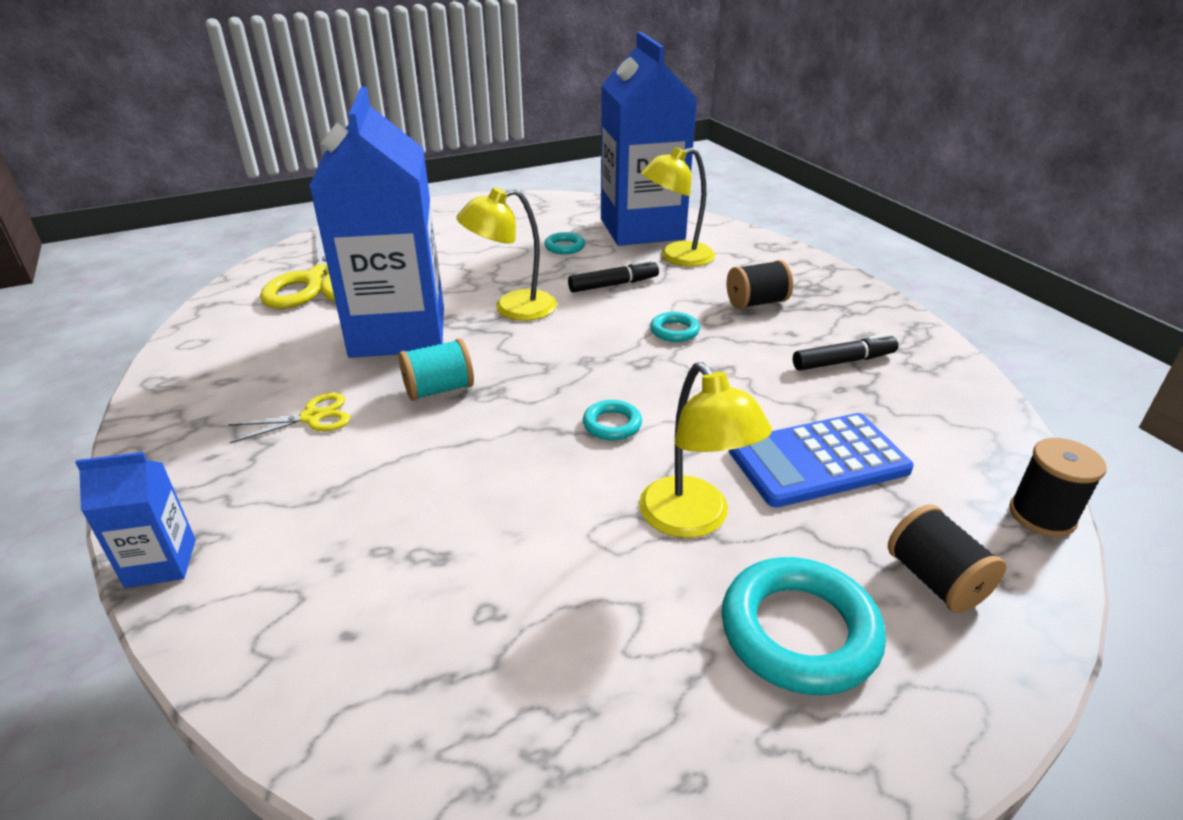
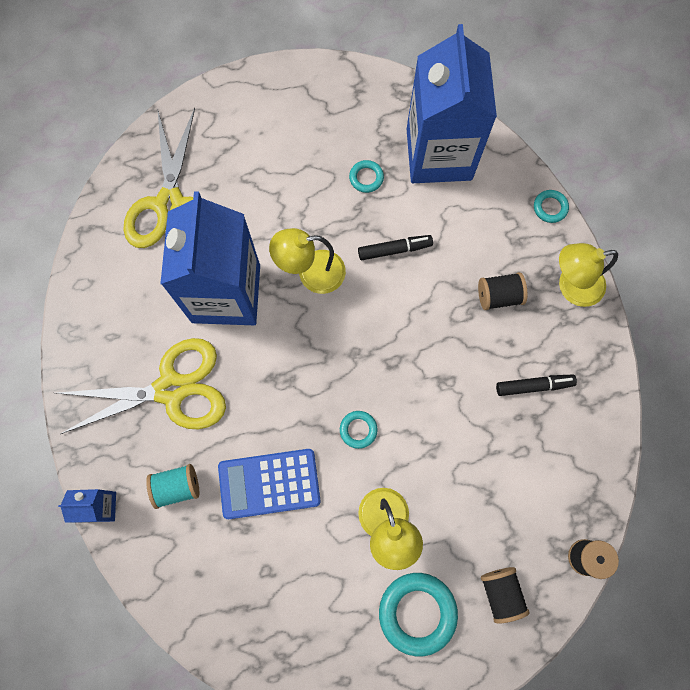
camera: 10 degrees right, 40 degrees up
yellow scissors [229,393,350,443] -> yellow scissors [57,338,226,434], size x2.30
turquoise spool [399,339,474,401] -> turquoise spool moved to [146,464,199,509]
yellow lamp [640,147,715,267] -> yellow lamp moved to [559,243,618,307]
turquoise ring [650,312,700,342] -> turquoise ring moved to [534,190,569,223]
blue calculator [729,413,914,507] -> blue calculator moved to [218,449,321,519]

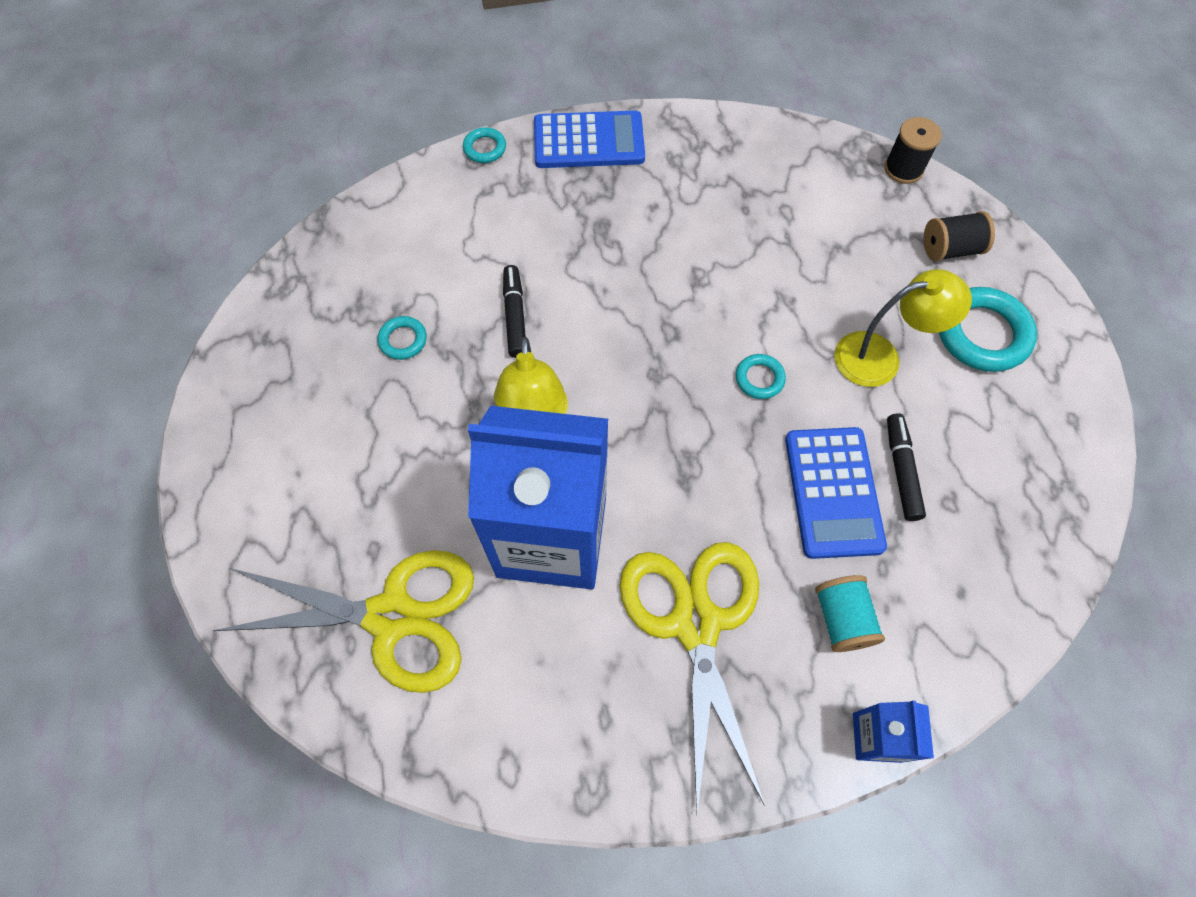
camera: 85 degrees left, 10 degrees down
blue carton [407,24,497,183] -> none
black spool [478,272,528,310] -> none
black marker [496,375,577,396] -> black marker moved to [887,413,926,521]
yellow lamp [559,243,618,307] -> blue calculator [534,111,645,168]

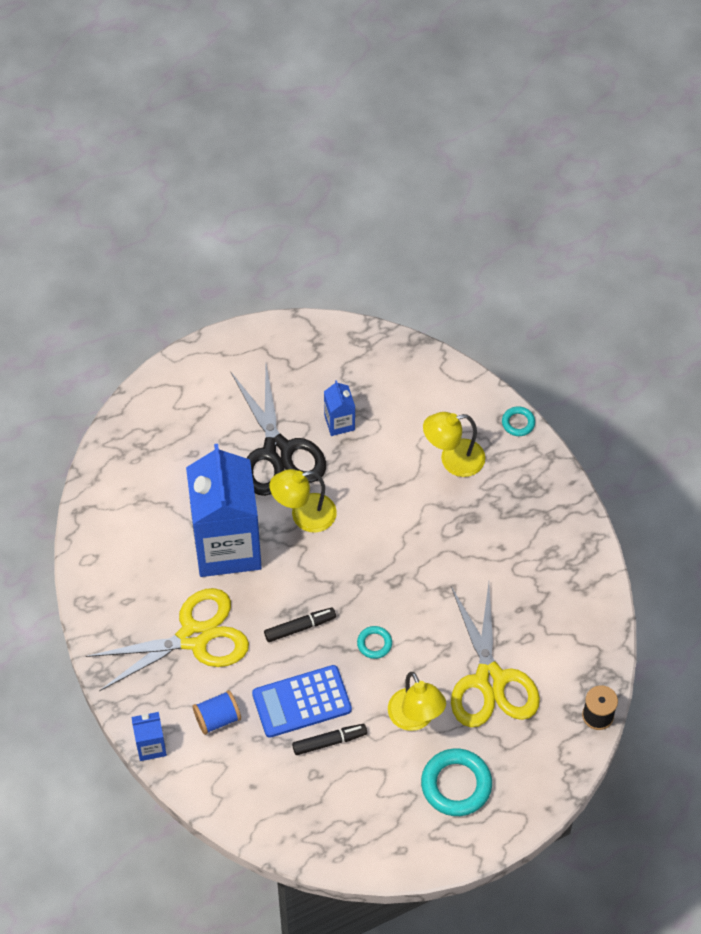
camera: 75 degrees right, 5 degrees down
yellow scissors [212,550,474,693] -> yellow scissors moved to [451,583,540,727]
turquoise ring [378,316,427,360] -> blue carton [324,380,355,436]
black marker [503,265,526,358] -> black marker moved to [264,607,336,642]
blue calculator [534,111,645,168] -> none
turquoise spool [815,575,885,652] -> blue spool [193,690,241,735]
black spool [924,211,995,261] -> none
none -> black scissors [231,365,326,496]
none -> yellow lamp [423,412,485,477]

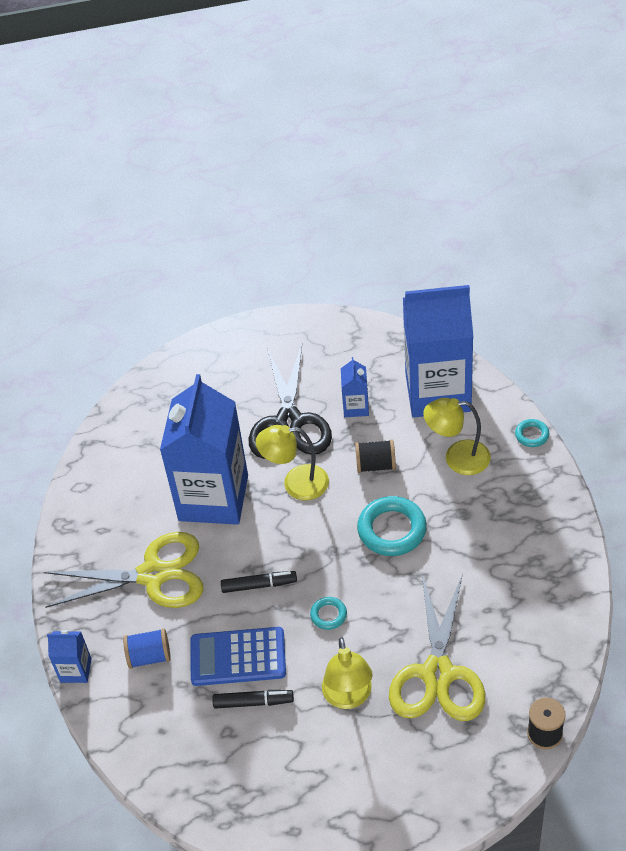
camera: 20 degrees right, 10 degrees down
turquoise ring [421,748,492,816] -> turquoise ring moved to [357,496,427,556]
none -> black spool [355,439,396,473]
none -> blue carton [403,285,473,418]

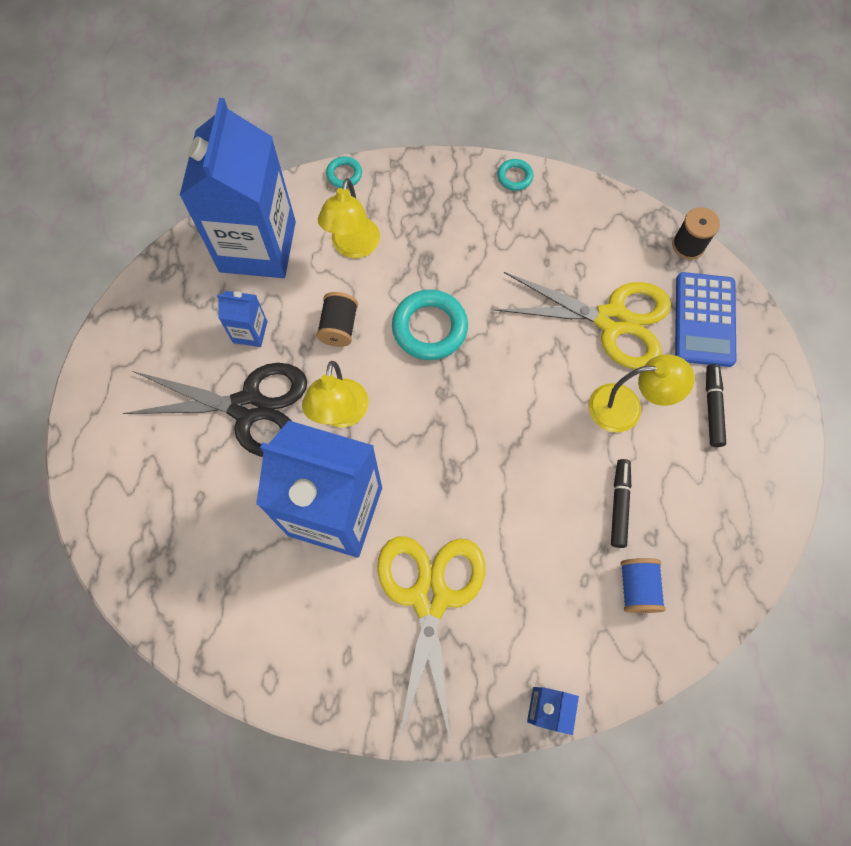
camera: 85 degrees left, 20 degrees up
blue spool [123,628,171,669] -> blue spool moved to [621,558,665,613]
blue calculator [190,627,286,686] -> blue calculator moved to [675,272,736,367]
black marker [221,571,297,593] -> black marker moved to [706,364,726,447]
turquoise ring [310,597,347,630] -> turquoise ring moved to [497,159,533,191]

